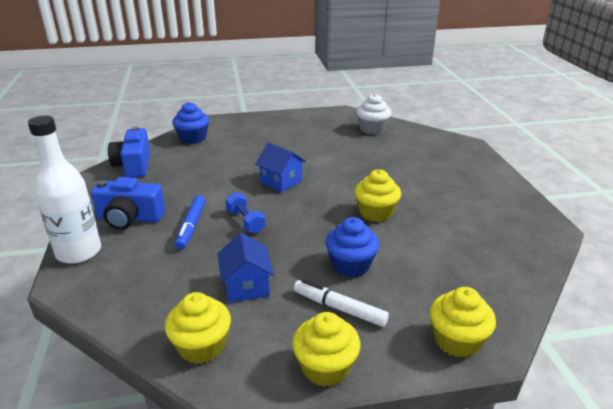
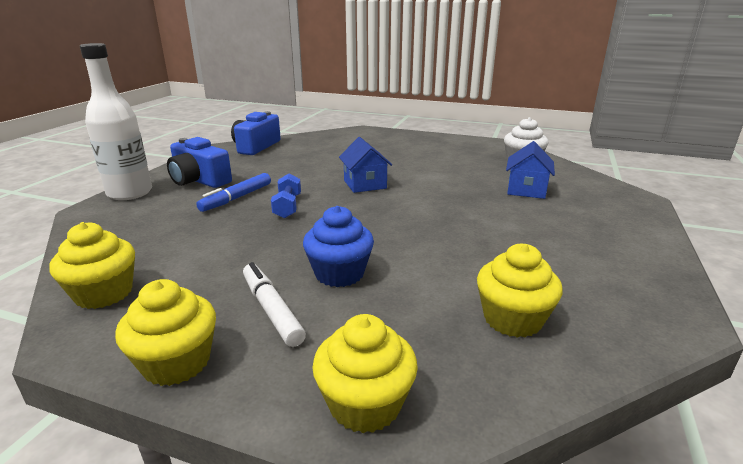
camera: 30 degrees right, 5 degrees down
blue cupcake [172,102,209,144] -> none
blue house [217,232,274,302] -> blue house moved to [506,141,555,199]
yellow cupcake [355,169,401,222] -> yellow cupcake moved to [477,244,563,338]

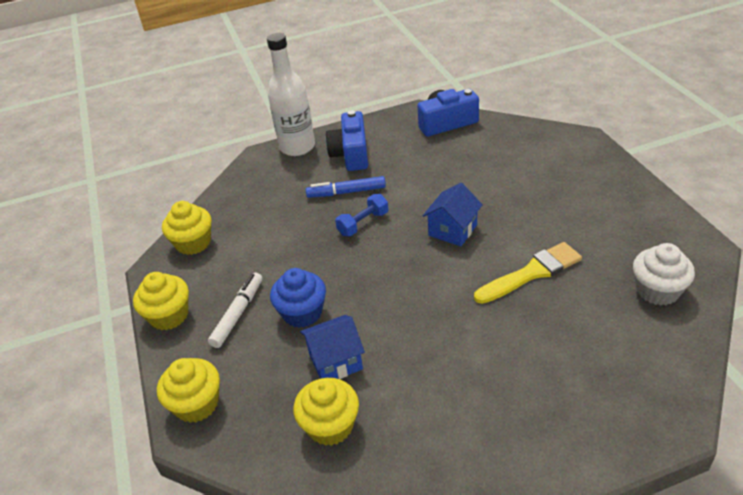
camera: 55 degrees right, 15 degrees up
blue house [506,141,555,199] -> blue house moved to [300,315,365,379]
none -> yellow brush [474,242,582,304]

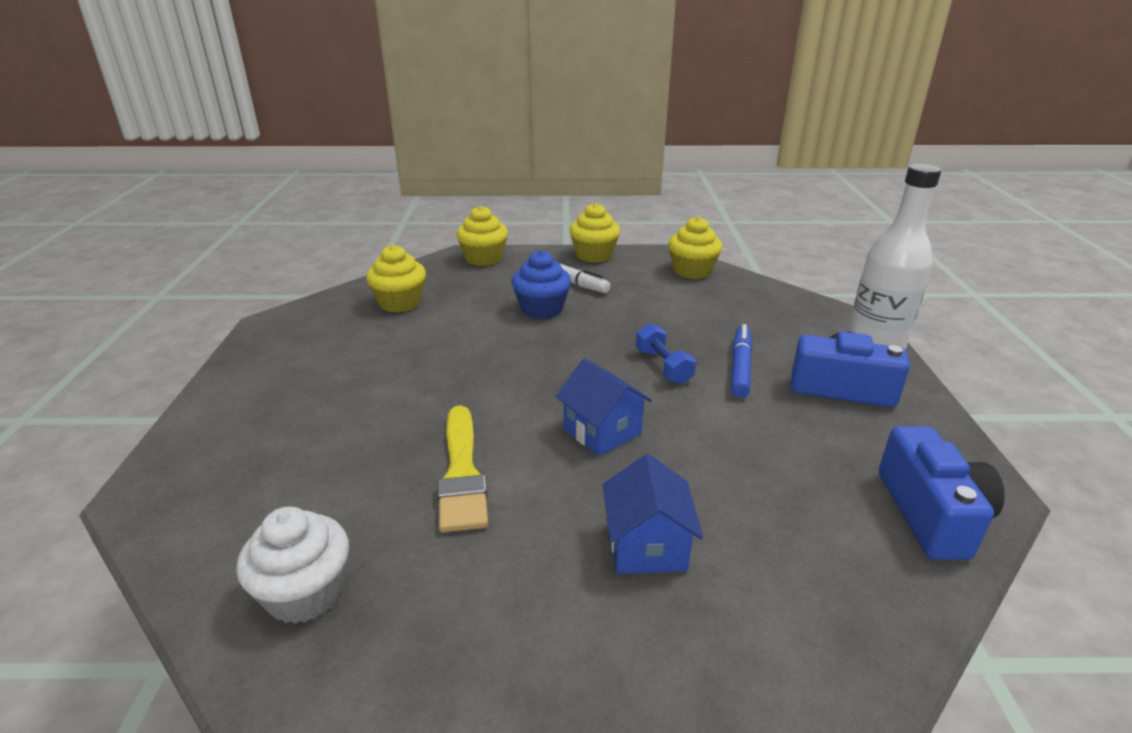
camera: 105 degrees right, 10 degrees down
blue house [300,315,365,379] -> blue house moved to [603,454,703,574]

